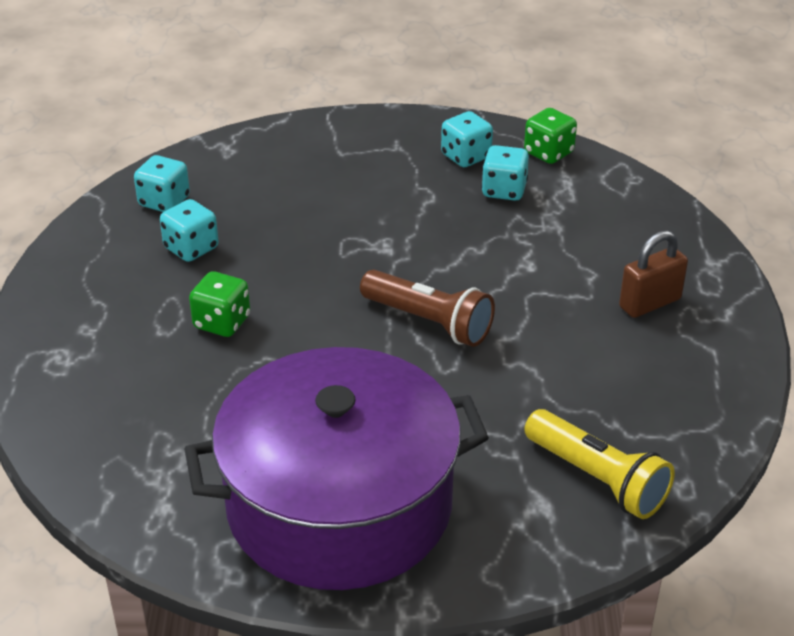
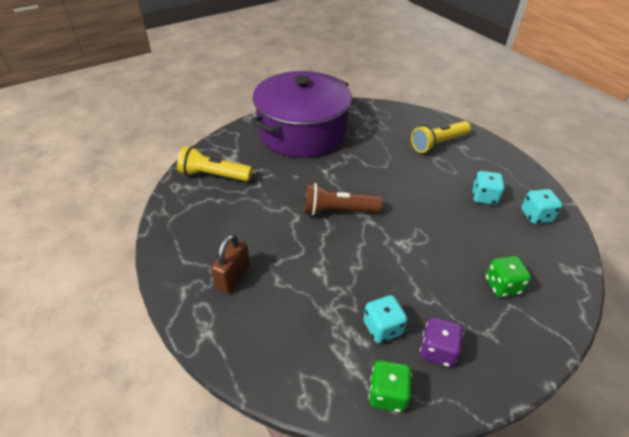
camera: 145 degrees right, 5 degrees up
green dice [189,271,250,337] -> green dice moved to [485,256,531,297]
turquoise dice [441,111,493,167] -> purple dice [420,317,464,367]
none -> yellow flashlight [411,121,471,153]

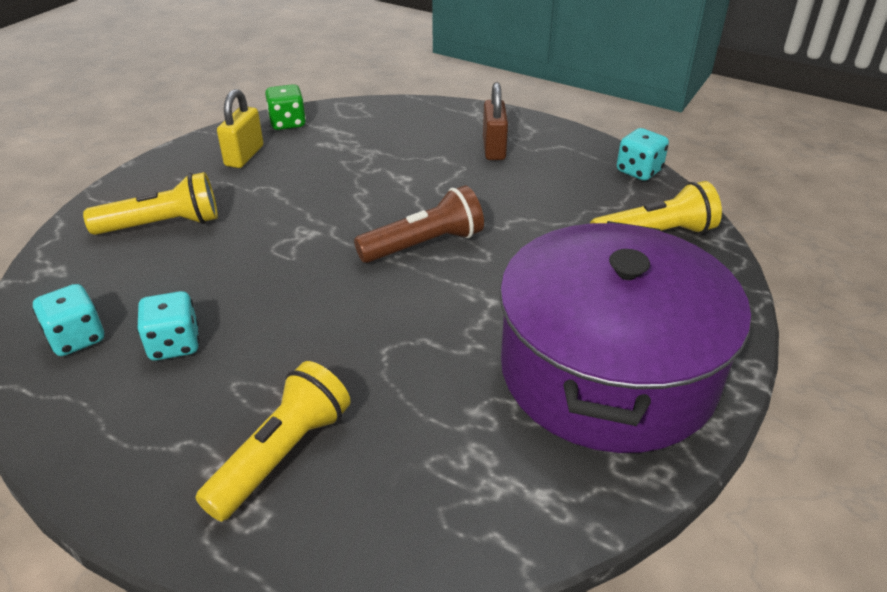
camera: 155 degrees right, 5 degrees down
turquoise dice [363,295,407,343] -> turquoise dice moved to [617,128,669,181]
purple dice [420,317,464,367] -> yellow padlock [217,89,264,168]
green dice [485,256,531,297] -> yellow flashlight [83,172,218,235]

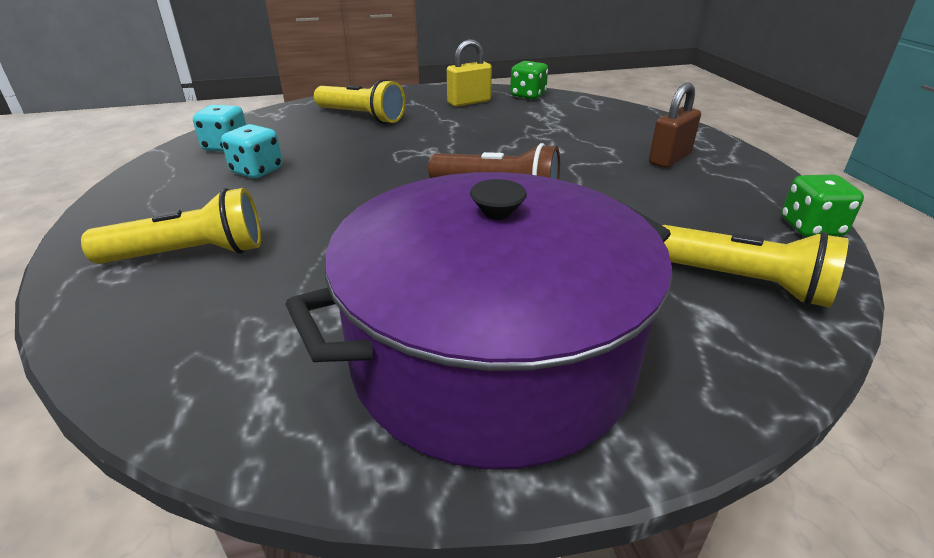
camera: 45 degrees right, 5 degrees down
turquoise dice [617,128,669,181] -> green dice [782,175,864,237]

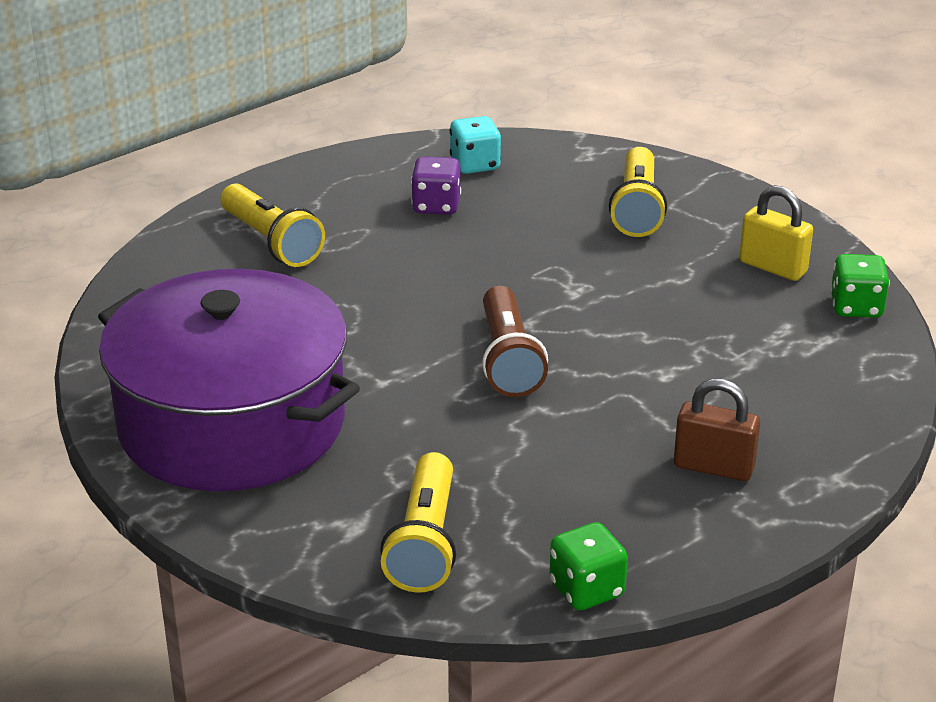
camera: 65 degrees right, 0 degrees up
turquoise dice [221,124,282,178] -> purple dice [411,157,461,215]

